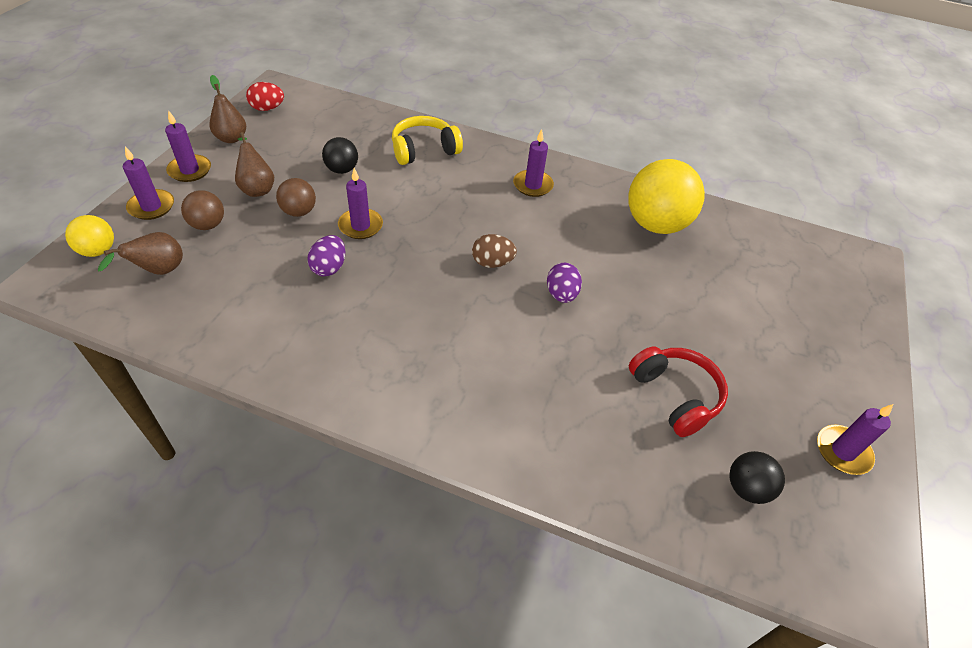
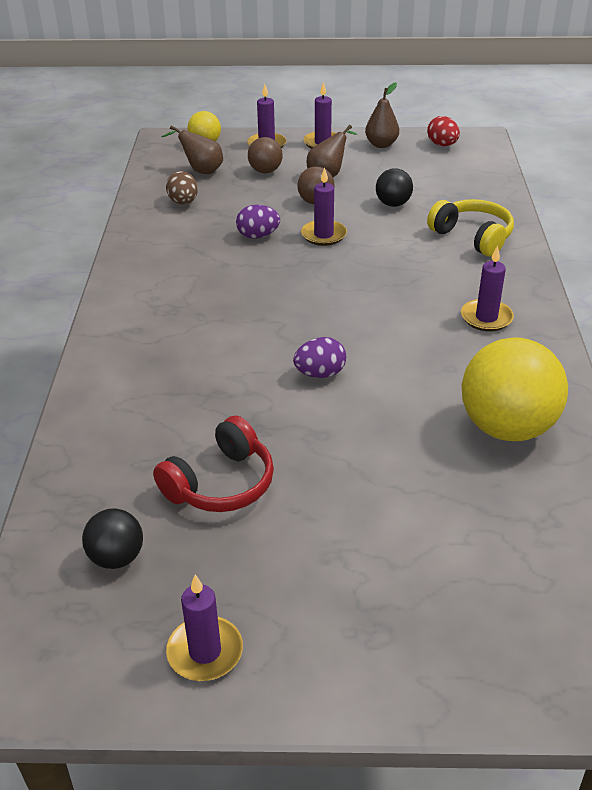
camera: 75 degrees right, 10 degrees down
brown egg [472,234,517,268] -> brown egg moved to [166,171,198,205]

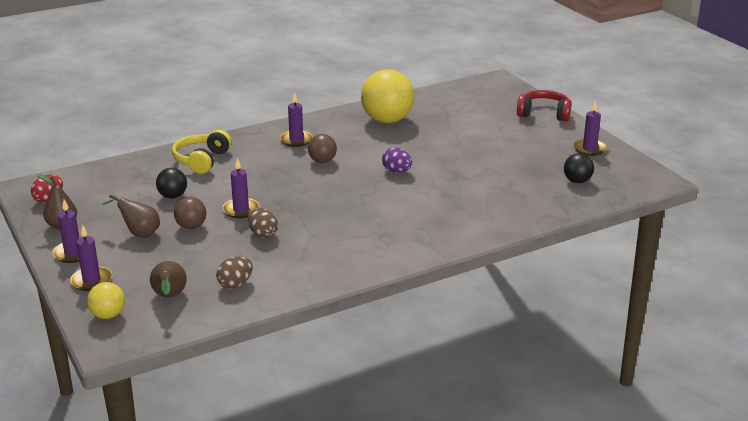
camera: 120 degrees left, 10 degrees down
red headphones [153,416,274,512] -> red headphones moved to [517,90,571,122]
purple egg [236,205,280,239] -> brown egg [248,208,278,238]
brown ball [248,137,283,173] -> brown ball moved to [308,134,337,163]

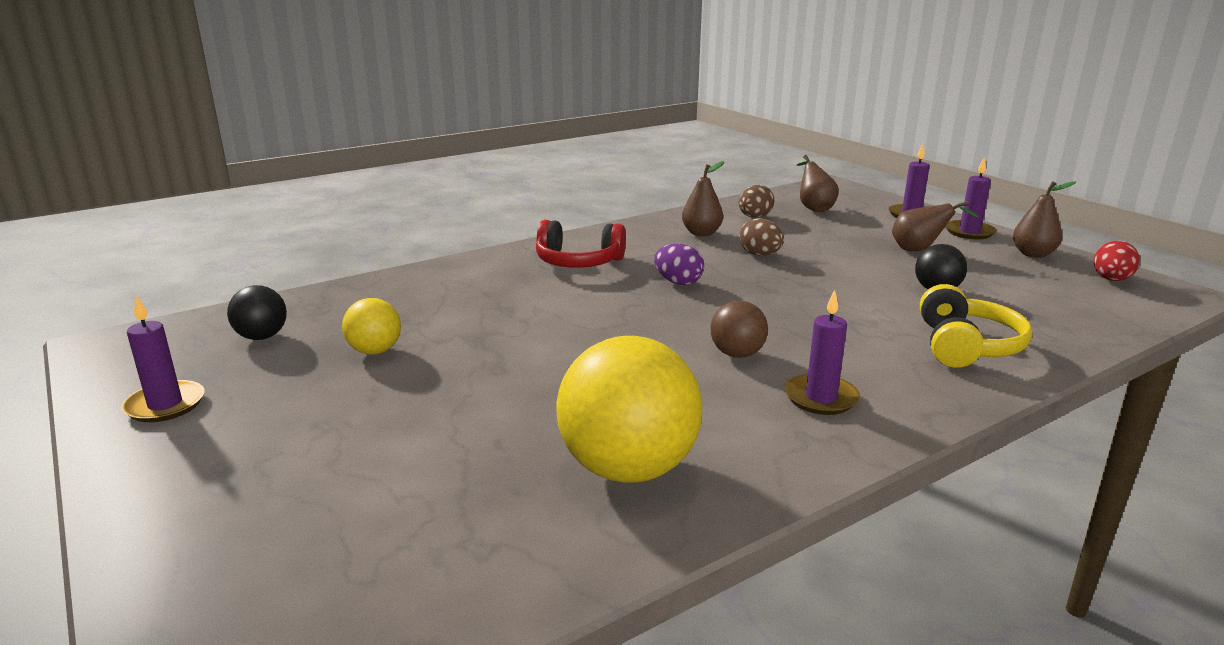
camera: 175 degrees right, 5 degrees down
yellow ball [87,282,125,319] -> yellow ball moved to [342,298,401,355]
brown ball [174,197,206,229] -> none
purple candle [222,158,260,218] -> none
purple egg [382,147,412,173] -> purple egg moved to [654,244,704,285]
red headphones [517,90,571,122] -> red headphones moved to [536,220,626,268]
none -> brown pear [682,161,724,236]

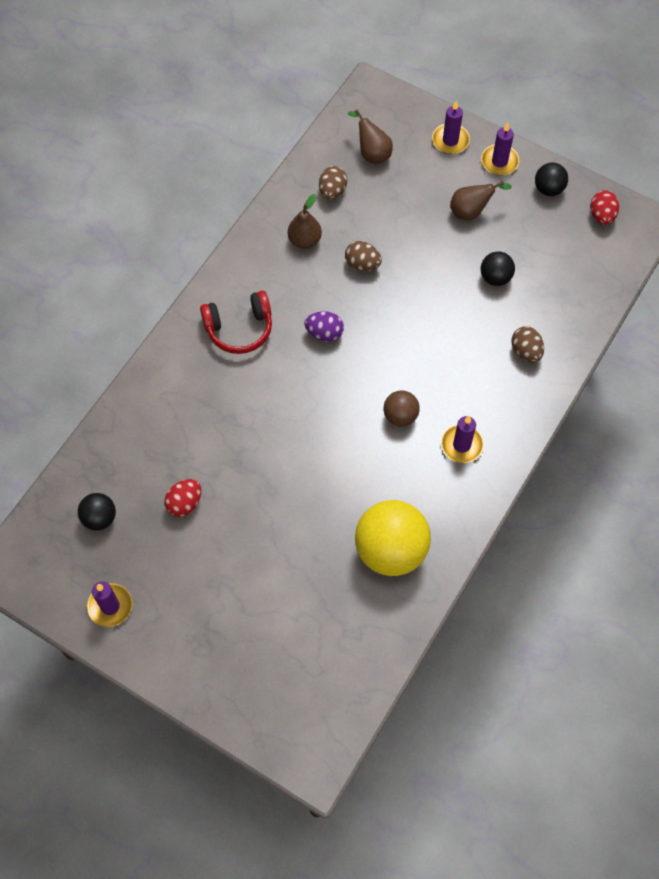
camera: 25 degrees left, 40 degrees up
yellow ball [342,298,401,355] -> red egg [164,479,201,517]
yellow headphones [920,284,1032,368] -> brown egg [512,326,544,362]
brown pear [1013,181,1076,258] -> black ball [535,163,568,196]

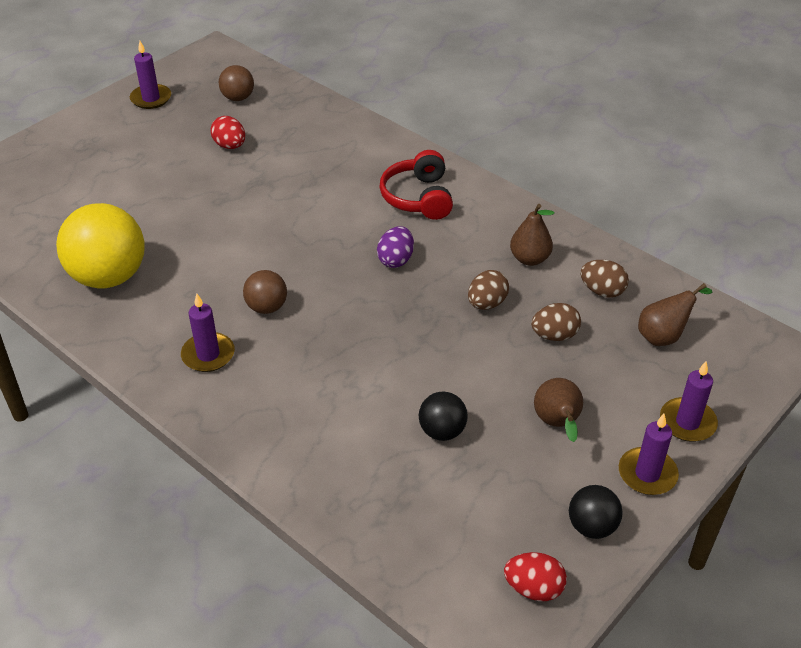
camera: 100 degrees right, 20 degrees down
black ball [78,493,116,530] -> brown ball [219,65,254,101]
brown egg [512,326,544,362] -> brown egg moved to [531,303,581,341]

